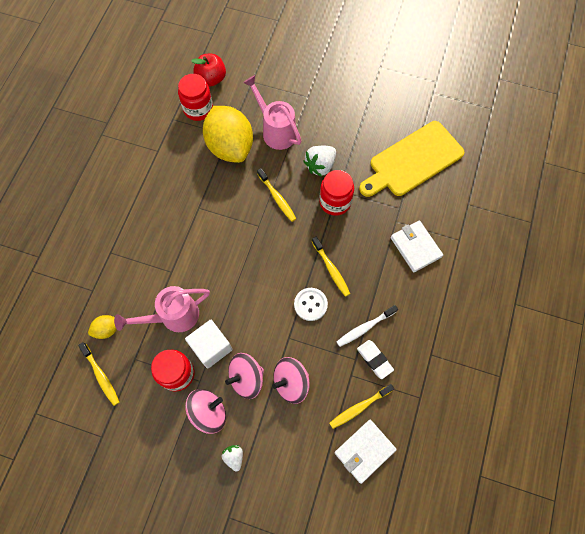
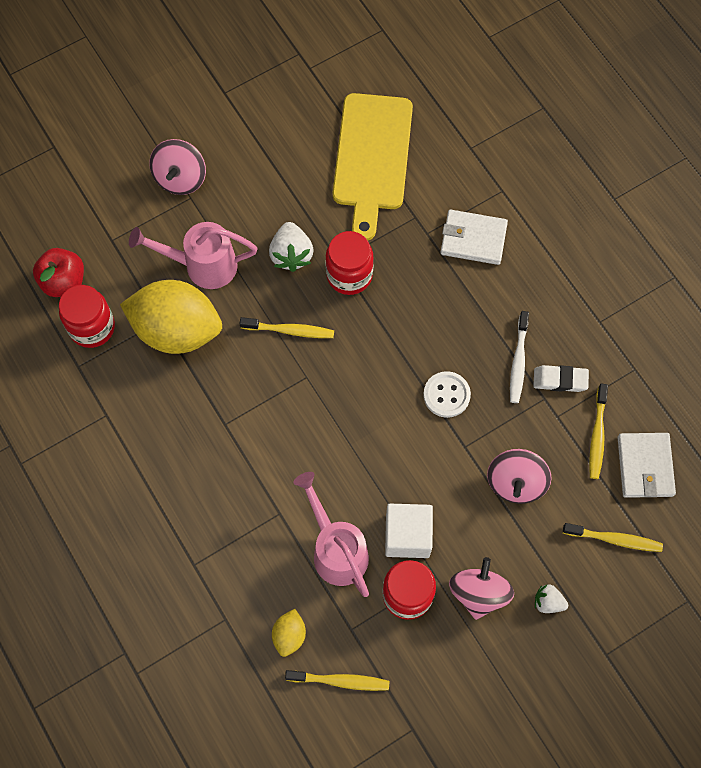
camera: 50 degrees left, 0 degrees up
pink watering can [114,286,210,332] -> pink watering can turned 135 degrees clockwise [293,472,369,597]
pink spinning top [225,353,264,399] -> pink spinning top moved to [149,139,206,195]
yellow toothbrush [312,237,350,297] -> yellow toothbrush moved to [563,523,663,552]

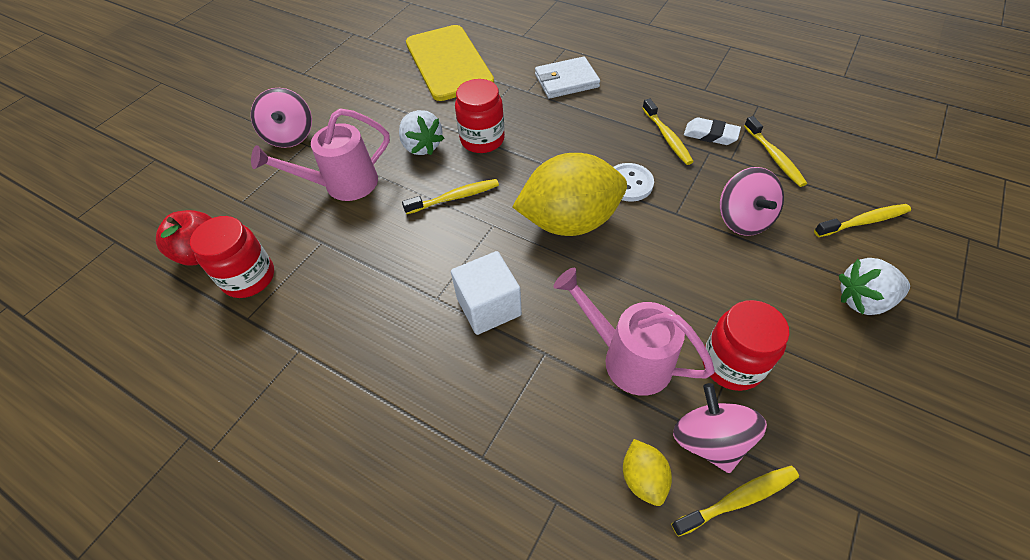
camera: 25 degrees left, 15 degrees down
yellow lemon [120,280,222,354] -> yellow lemon moved to [512,153,627,236]
white cube [385,504,433,558] -> white cube moved to [451,251,522,335]
pink spinning top [449,557,514,620] -> pink spinning top moved to [673,383,767,473]
white toothbrush [510,311,529,403] -> yellow toothbrush [642,98,694,165]
white eraser [533,365,589,392] -> white eraser turned 45 degrees clockwise [684,117,741,145]
white strawberry [535,584,568,613] -> white strawberry [839,258,910,315], size x1.67
white wallet [617,433,676,498] -> none

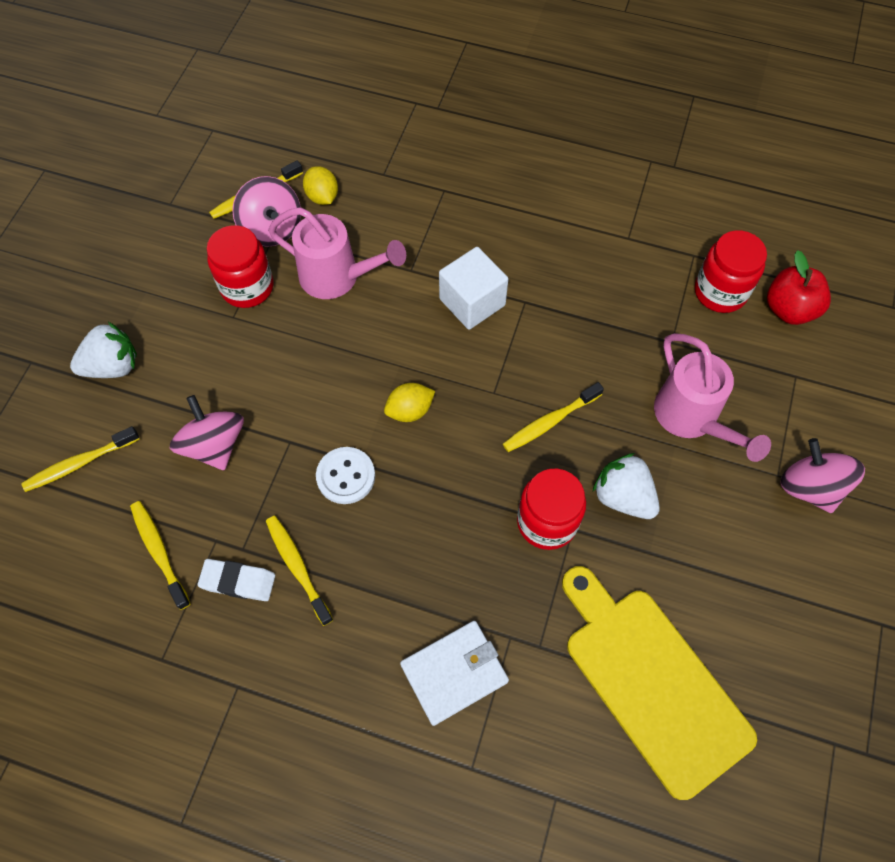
camera: 165 degrees right, 10 degrees up
pink watering can [251,108,390,201] -> pink watering can turned 105 degrees clockwise [654,333,771,462]
yellow lemon [512,153,627,236] -> yellow lemon [384,383,435,422], size x0.43

